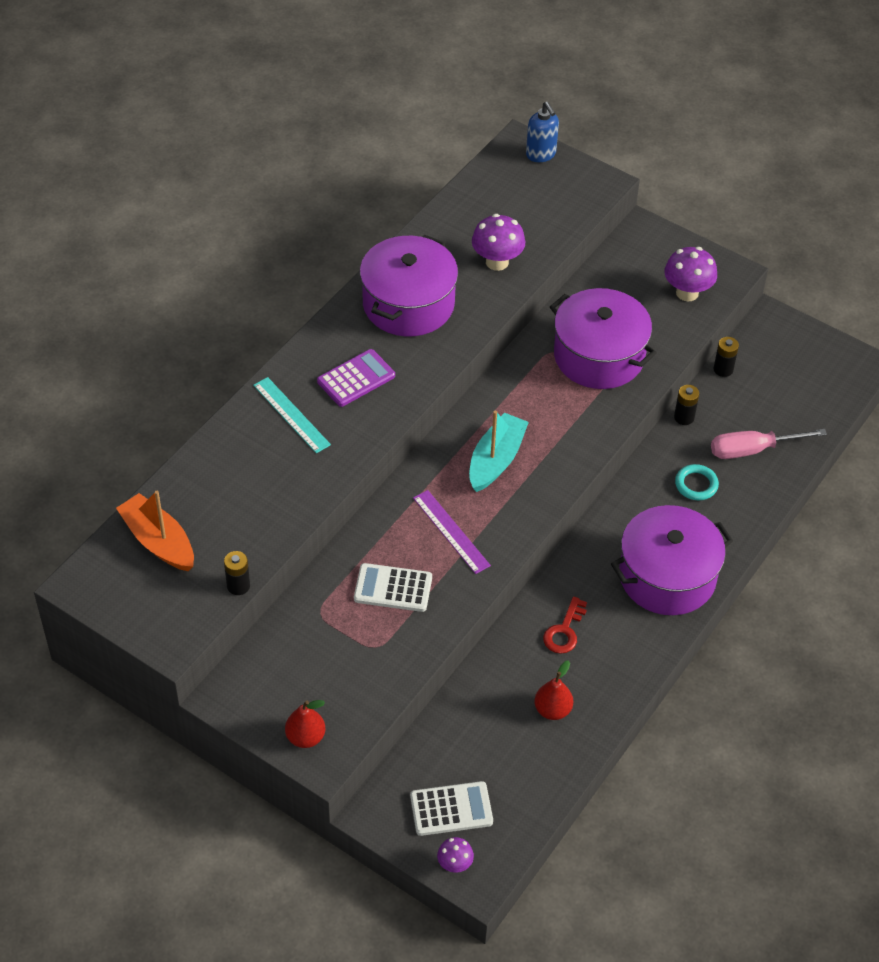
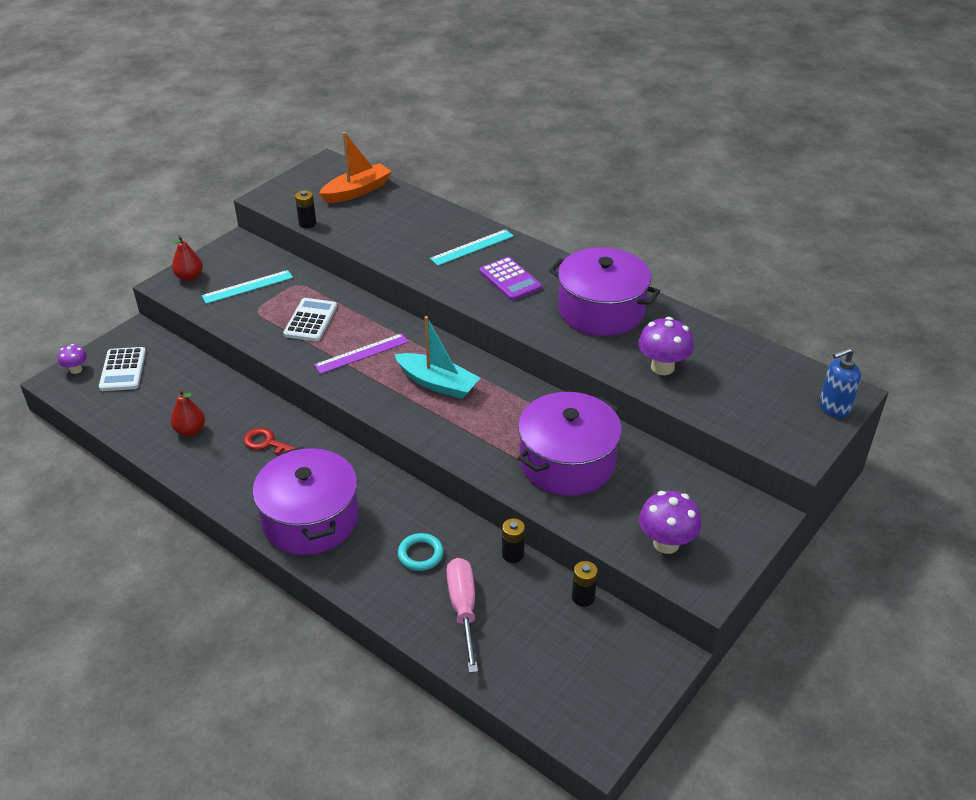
camera: 95 degrees right, 10 degrees down
none -> turquoise ruler [201,270,293,304]

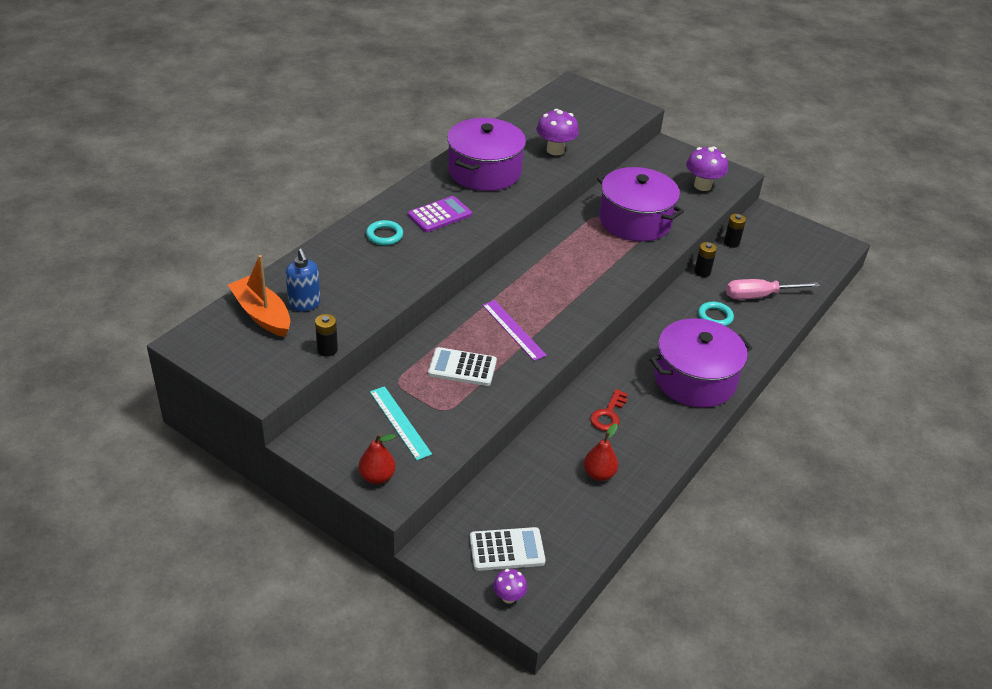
camera: 95 degrees left, 0 degrees up
turquoise boat [394,316,480,399] -> none
turquoise ruler [430,229,514,266] -> turquoise ring [366,220,403,245]
blue soap dispenser [819,348,861,418] -> blue soap dispenser moved to [285,248,321,311]

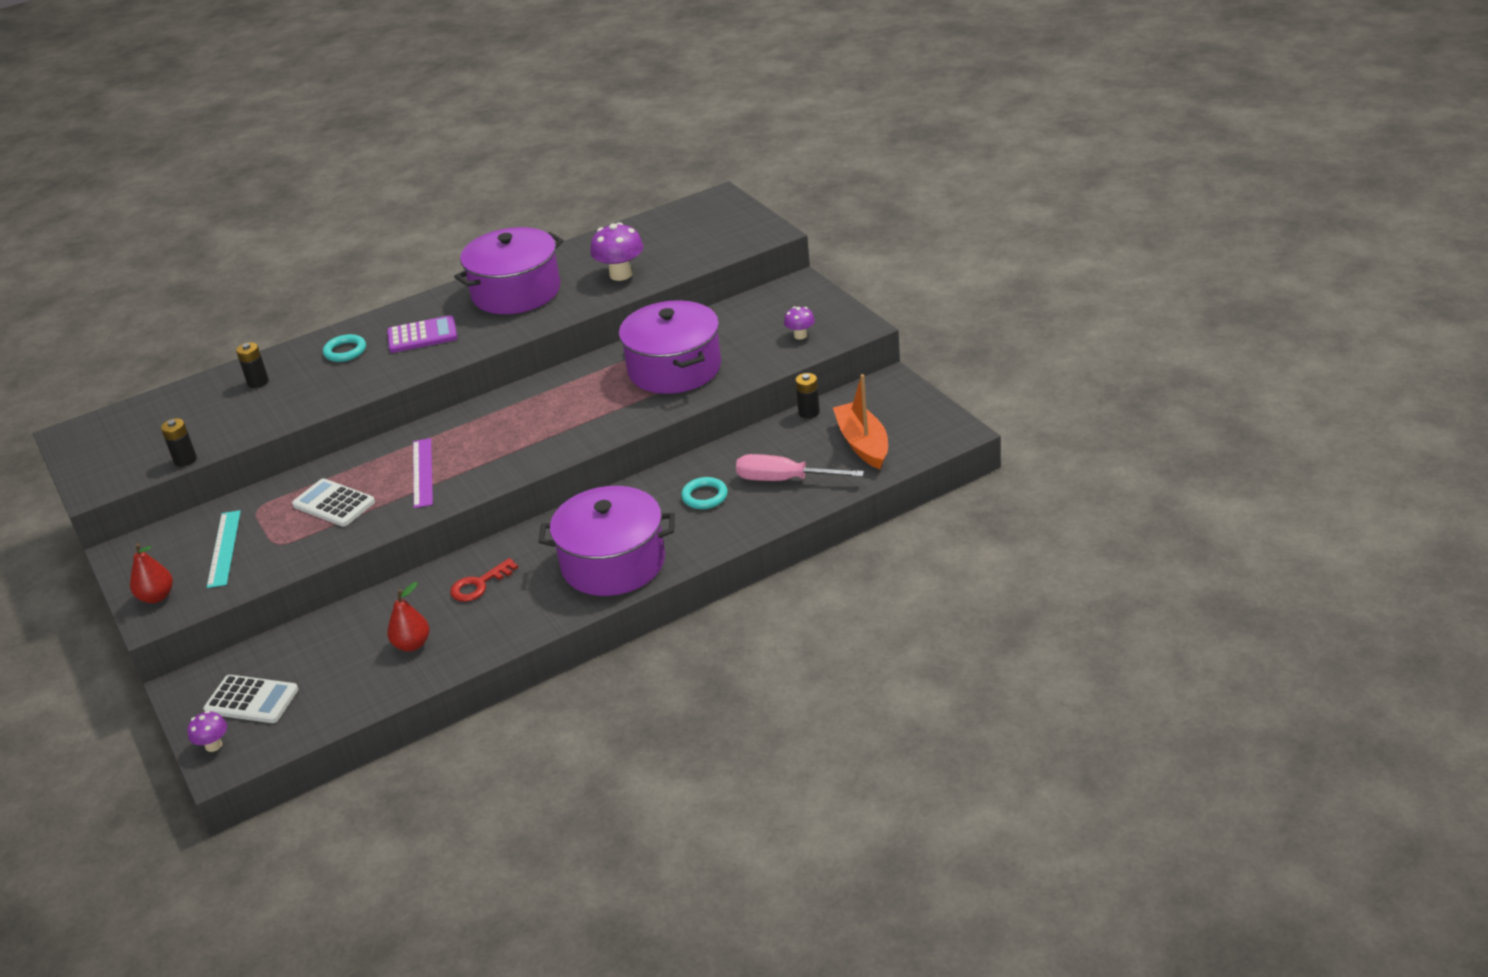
camera: 30 degrees right, 5 degrees down
orange boat [228,255,290,337] -> orange boat moved to [833,374,888,469]
blue soap dispenser [285,248,321,311] -> none
purple mushroom [686,146,728,191] -> purple mushroom [784,306,815,339], size x0.56
black battery [694,242,717,277] -> black battery moved to [236,342,269,388]

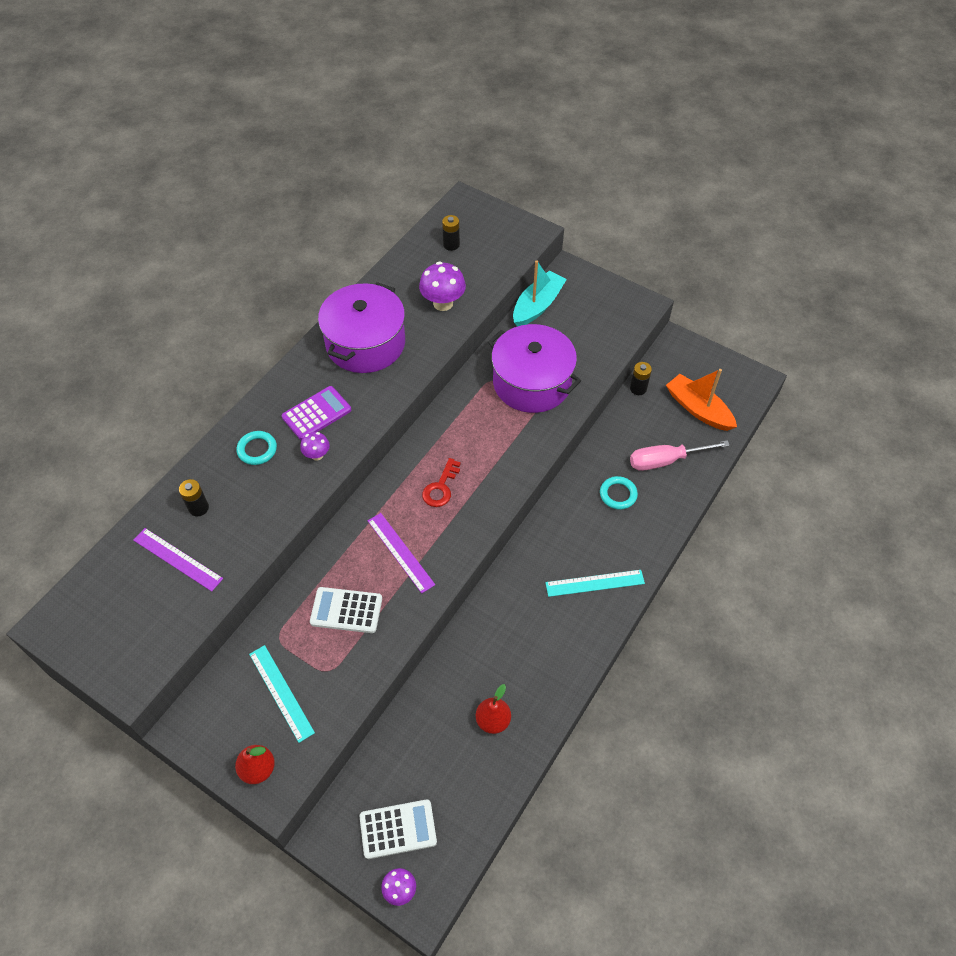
camera: 30 degrees left, 20 degrees up
black battery [161,418,197,467] -> black battery moved to [442,215,460,251]
red key [450,558,518,602] -> red key moved to [422,458,461,507]
purple pot [538,486,675,596] -> turquoise ruler [545,570,645,597]
purple mushroom [784,306,815,339] -> purple mushroom moved to [300,432,330,461]
none -> purple ruler [133,528,223,591]
none -> turquoise boat [513,260,567,327]

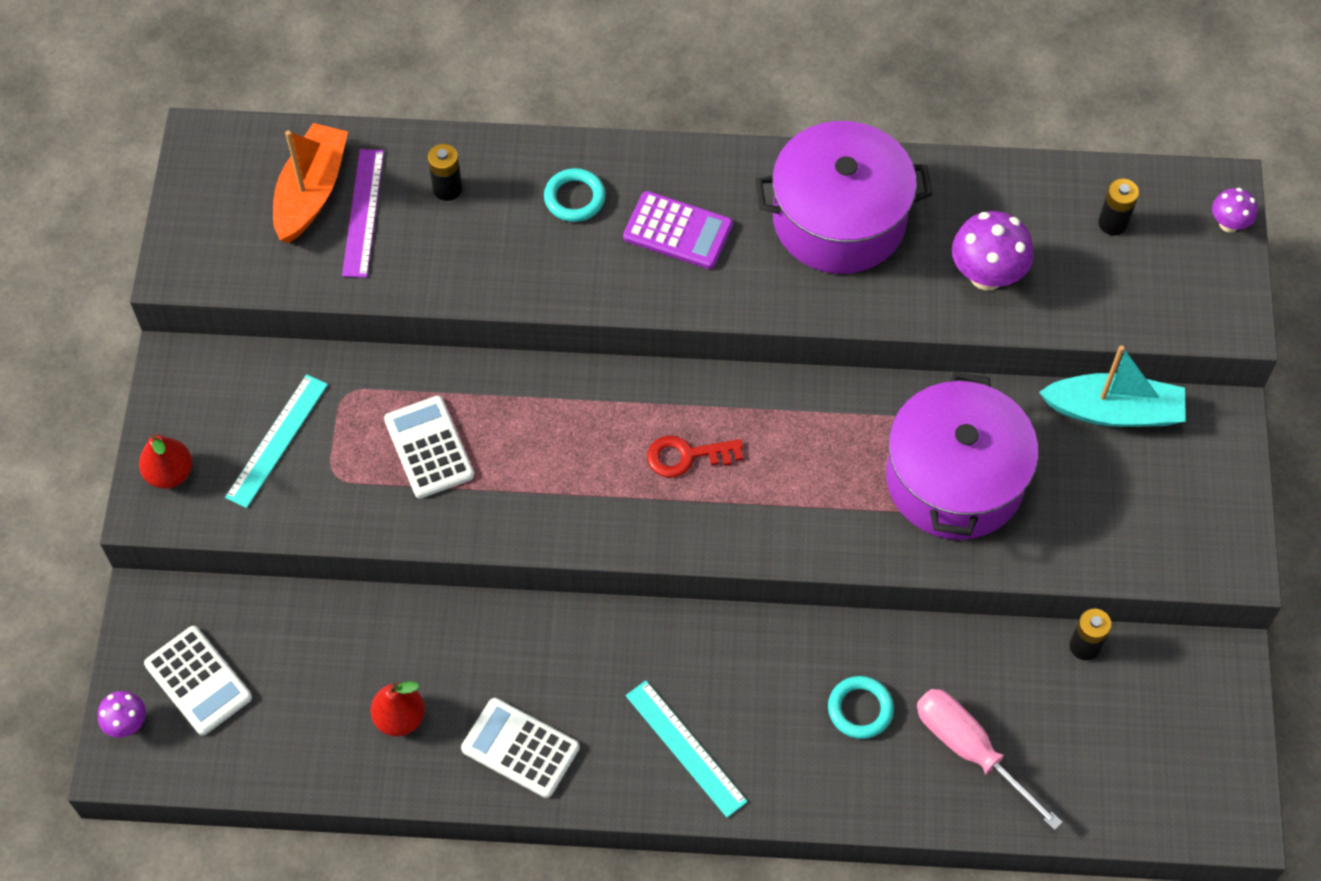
camera: 60 degrees right, 5 degrees up
purple mushroom [300,432,330,461] -> purple mushroom moved to [1212,188,1258,232]
purple ruler [368,513,435,593] -> none
orange boat [666,369,737,431] -> orange boat moved to [273,123,348,243]
none -> white calculator [461,698,580,798]

